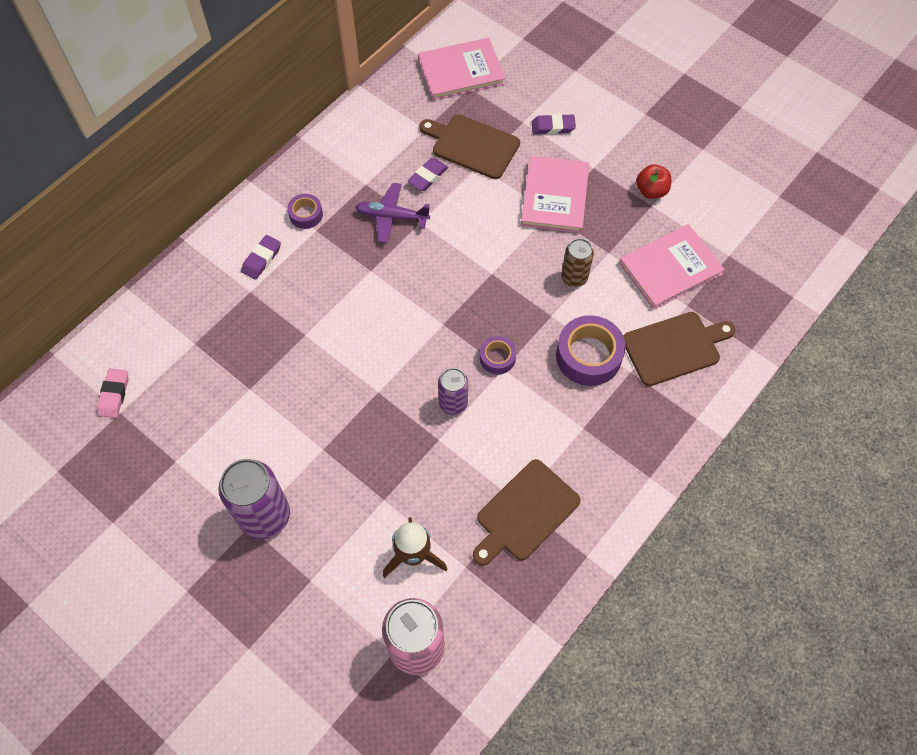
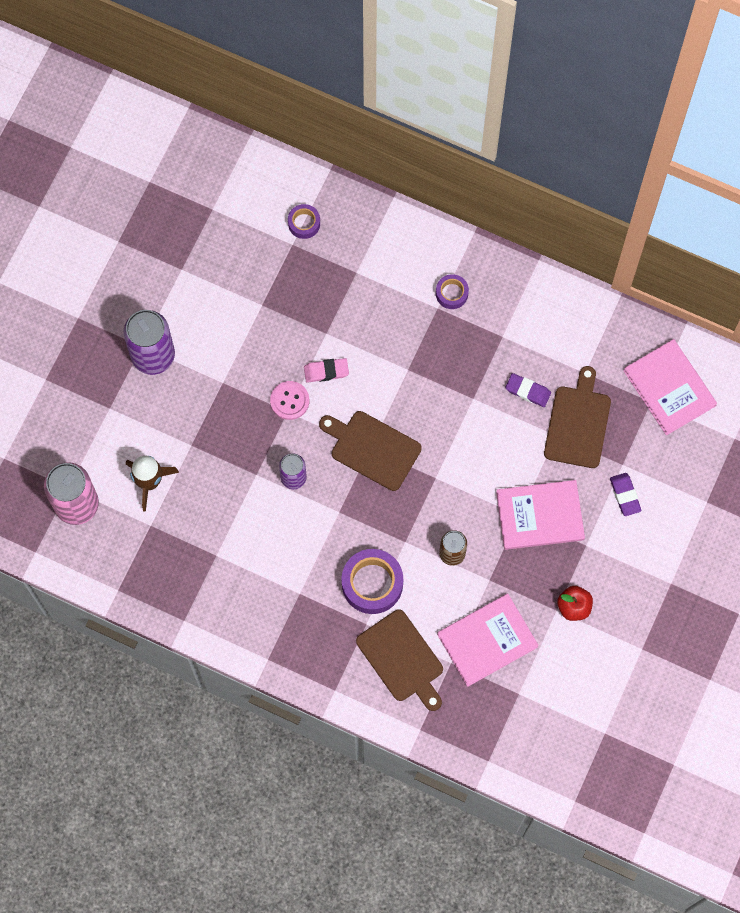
camera: 75 degrees right, 10 degrees up
pink eraser [97,368,128,418] -> pink eraser moved to [304,358,349,383]
purple eraser [241,235,281,280] -> none
purple plane [355,183,430,243] -> none
brown cutting board [473,459,581,566] -> brown cutting board moved to [319,411,422,491]
purple tape [480,336,516,374] -> purple tape moved to [288,204,320,239]
pink book [619,224,725,310] -> pink book turned 75 degrees counterclockwise [437,594,539,687]
none -> pink button [270,381,309,420]

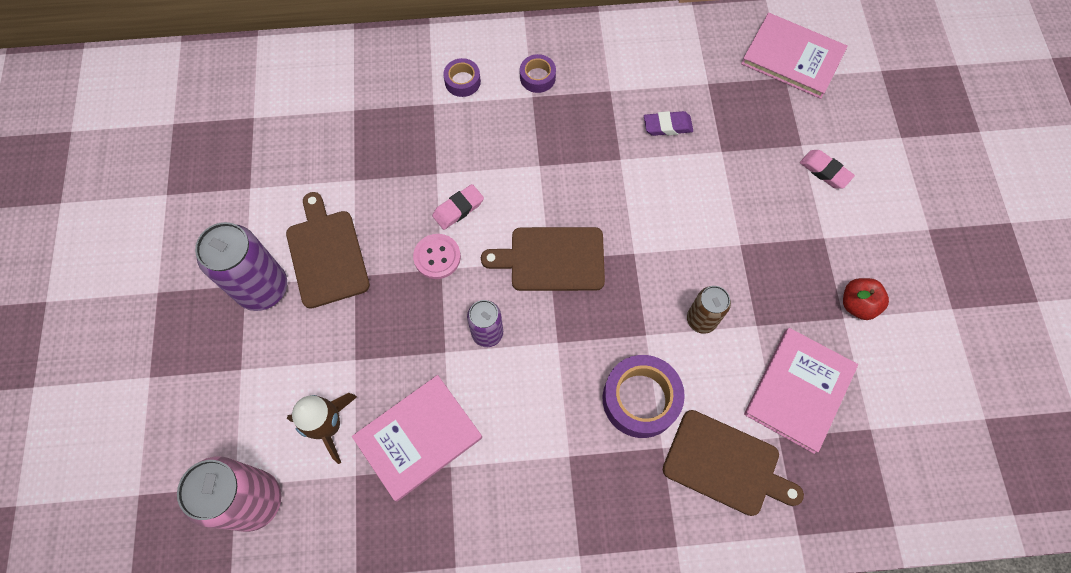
camera: 30 degrees left, 5 degrees down
purple tape [288,204,320,239] -> purple tape moved to [443,58,481,97]
pink book [496,480,585,550] -> pink book moved to [352,375,482,502]
brown cutting board [544,366,611,468] -> brown cutting board moved to [286,192,370,309]
purple eraser [610,473,641,516] -> pink eraser [800,150,855,189]

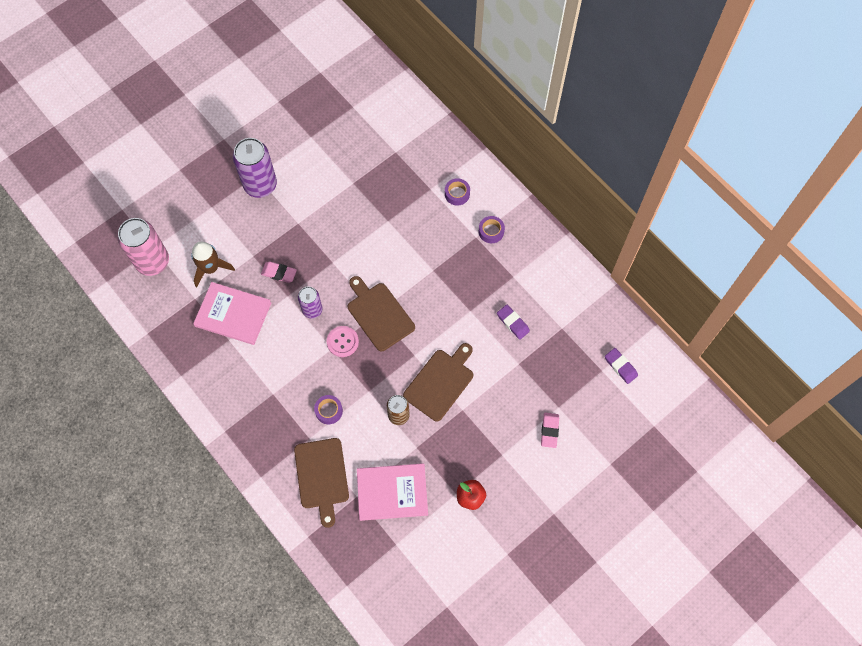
camera: 55 degrees right, 0 degrees up
brown cutting board [286,192,370,309] -> brown cutting board moved to [403,343,473,421]
pink button [413,234,461,279] -> pink button moved to [327,326,359,357]
pink eraser [432,184,484,230] -> pink eraser moved to [261,262,297,283]
purple tape [603,355,685,438] -> purple tape [314,395,343,424], size x0.55
pink book [741,13,848,99] -> purple eraser [605,348,638,384]

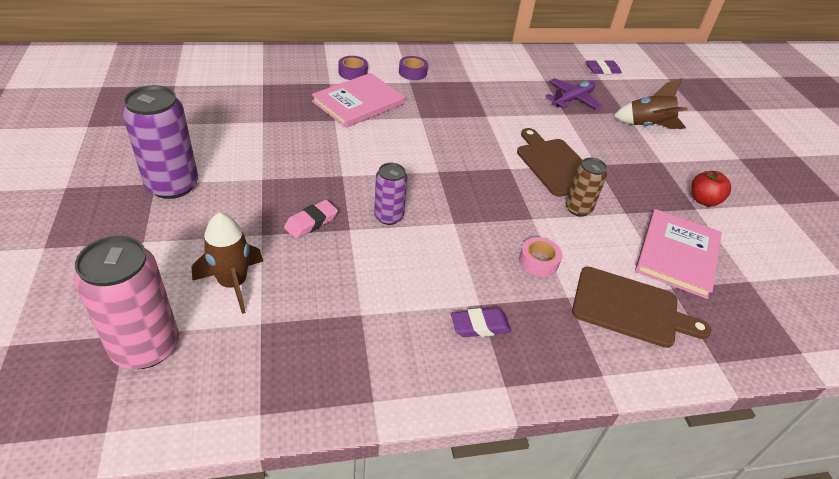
camera: 65 degrees left, 25 degrees down
pink book [193,282,272,345] -> pink book moved to [312,73,405,128]
purple tape [314,395,343,424] -> pink tape [519,237,562,277]
pink button [327,326,359,357] -> none
brown cutting board [348,276,415,351] -> none
purple eraser [497,305,530,340] -> purple eraser moved to [451,308,512,337]
pink eraser [541,412,559,448] -> brown rocket [614,78,688,129]
none -> purple plane [546,78,602,109]

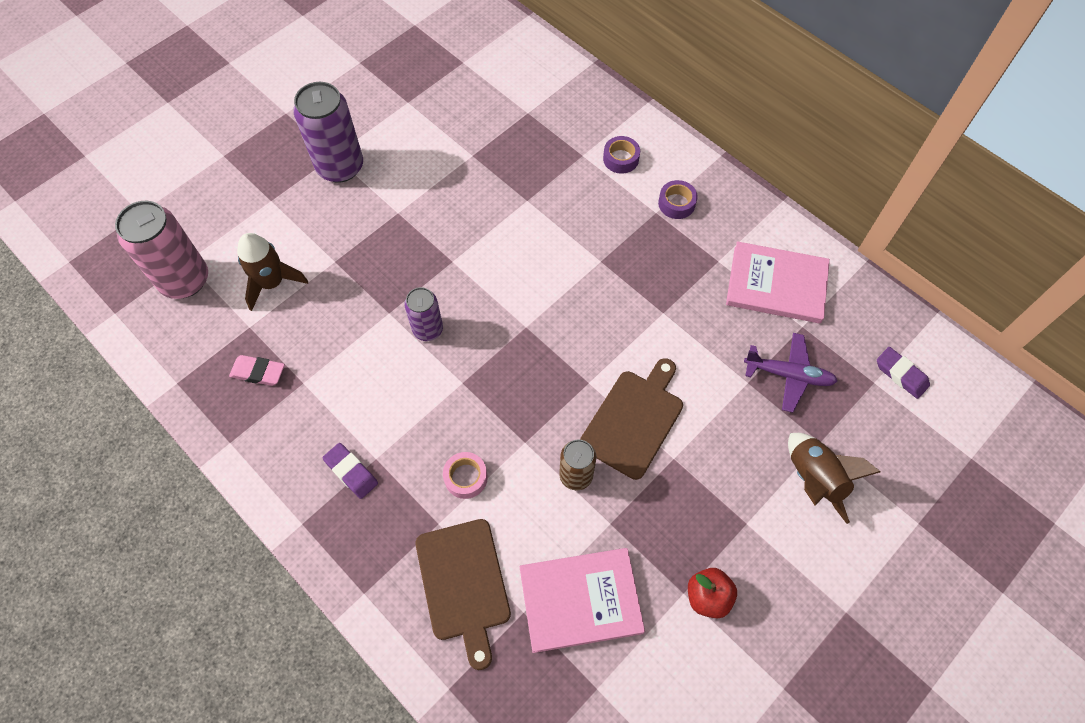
camera: 60 degrees right, 20 degrees up
pink eraser [284,200,338,239] -> pink eraser moved to [229,355,285,386]
pink book [312,73,405,128] -> pink book moved to [726,241,830,324]

